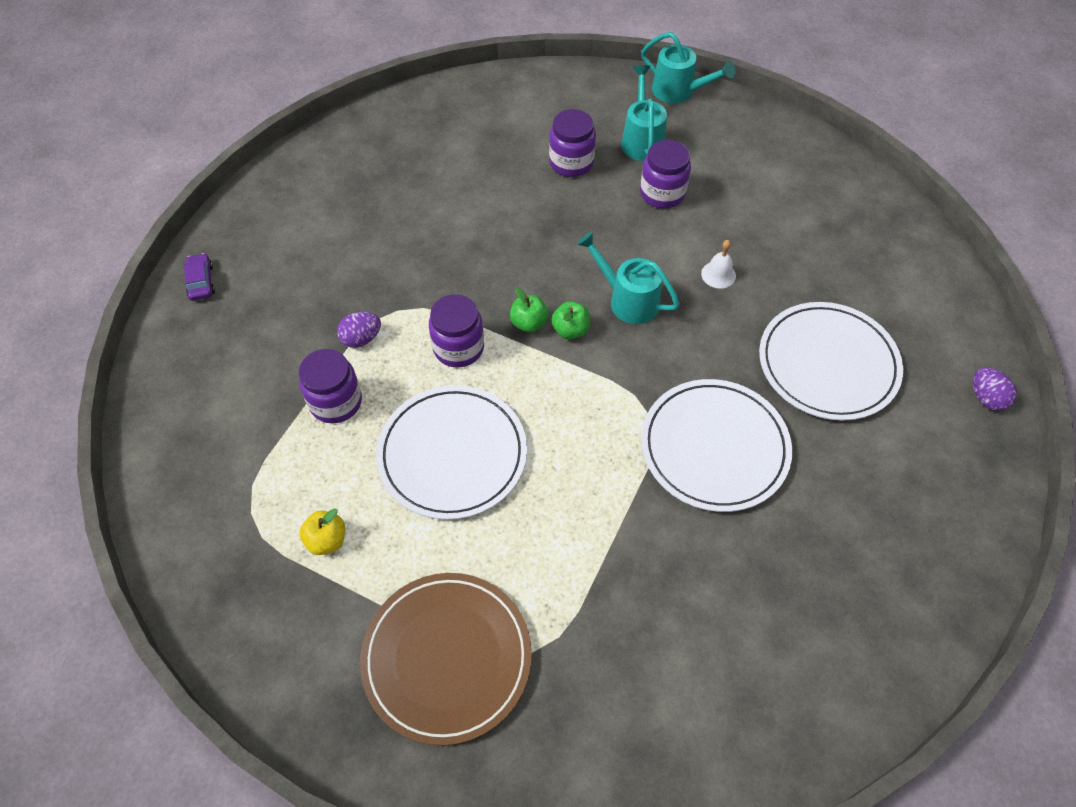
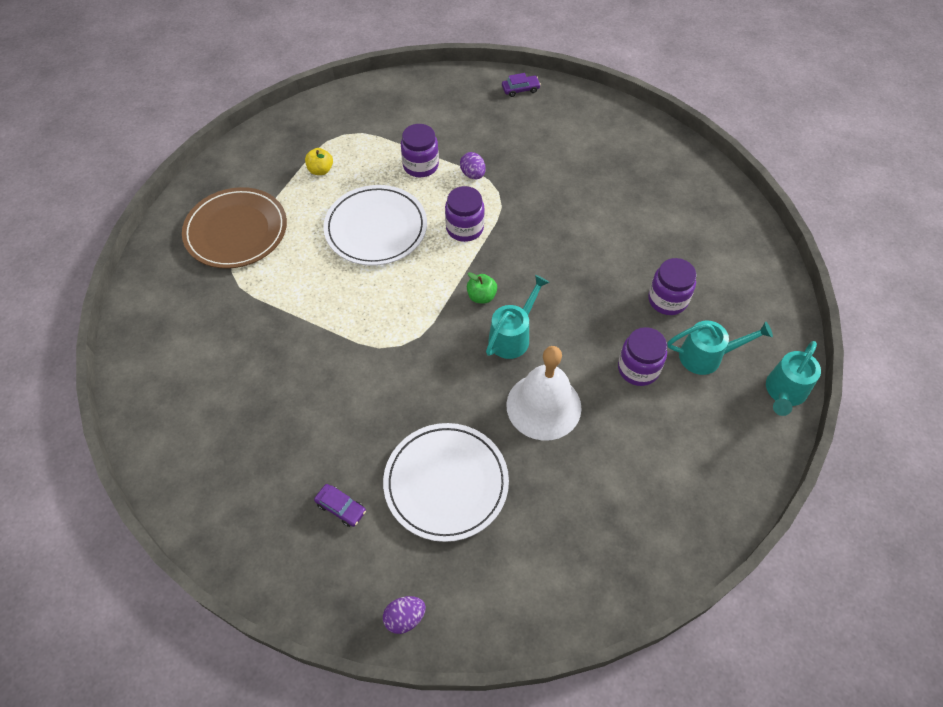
camera: 90 degrees right, 0 degrees up
green apple [510,287,549,332] -> none
white plate [641,379,792,512] -> none
white bell [701,240,736,289] -> white bell [506,346,581,441], size x2.41
none -> purple car [314,484,366,527]

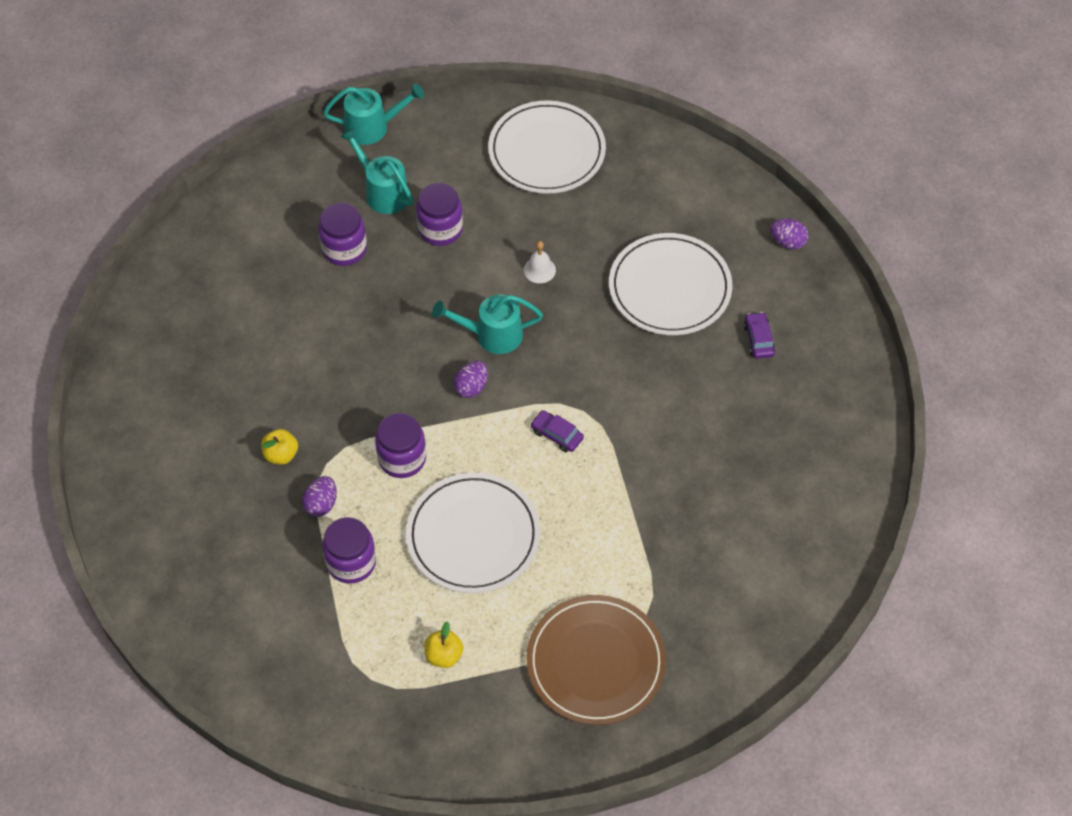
camera: 130 degrees left, 0 degrees up
green apple [467,272,497,303] -> purple egg [453,361,488,398]
purple car [502,73,541,97] -> purple car moved to [530,410,584,452]
white bell [506,346,581,441] -> white bell [524,241,556,283], size x0.41
none -> yellow apple [261,429,298,464]
none -> white plate [488,100,606,194]

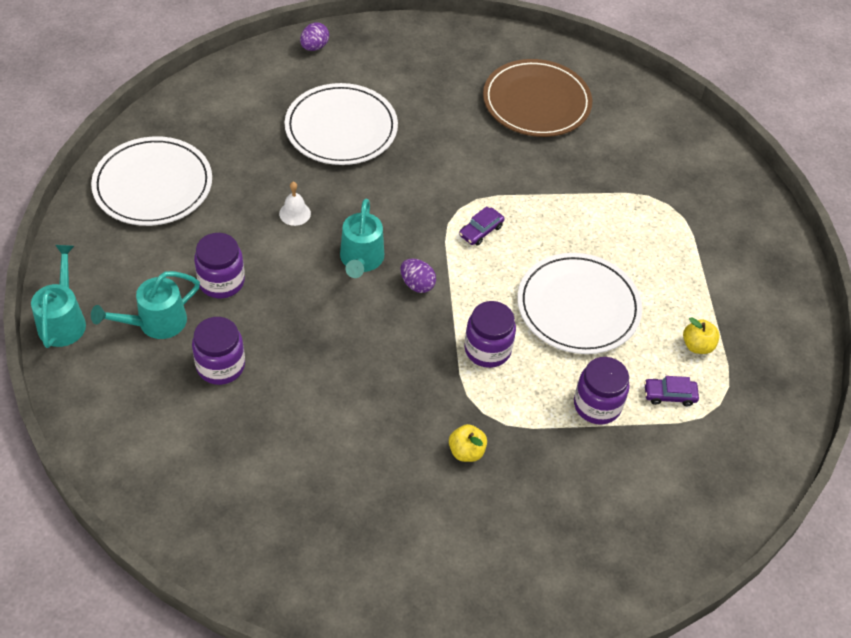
camera: 85 degrees left, 5 degrees down
purple egg [302,476,337,517] -> none
brown plate [527,595,666,725] -> brown plate moved to [483,59,592,137]
purple car [744,312,775,359] -> purple car moved to [644,376,699,406]

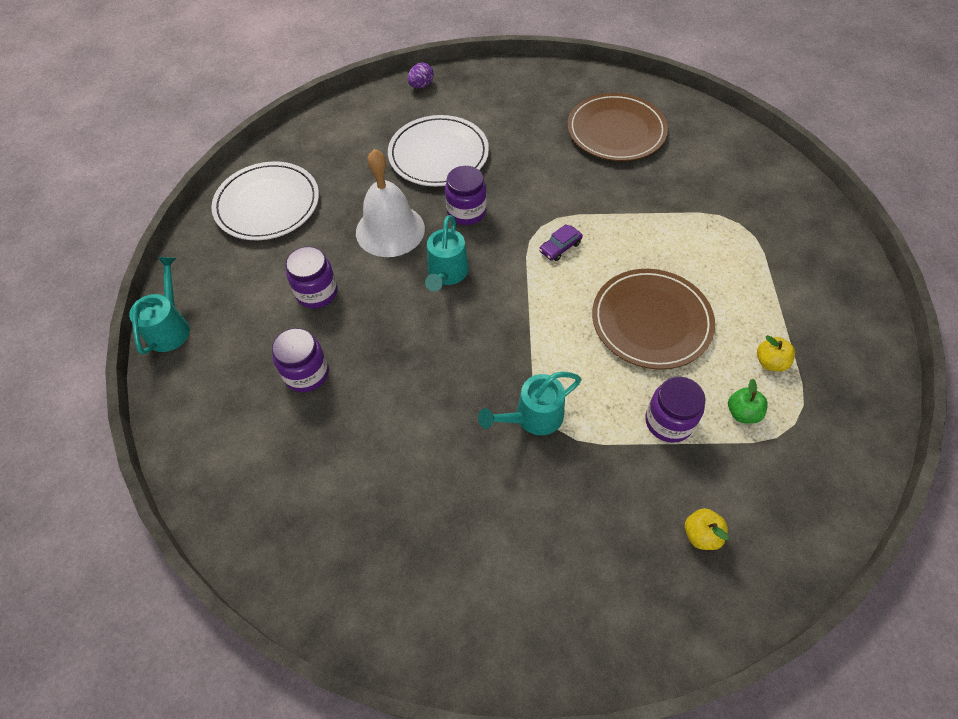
camera: 10 degrees right, 5 degrees up
turquoise watering can [91,271,200,339] -> turquoise watering can moved to [478,372,581,435]
white bell [279,182,311,226] -> white bell [356,149,425,257], size x2.41
purple egg [400,259,436,293] -> none
yellow apple [449,424,487,462] -> yellow apple moved to [685,508,729,550]
purple jar [464,301,516,368] -> purple jar moved to [445,166,487,225]
white plate [517,253,642,354] -> brown plate [592,269,715,369]
purple car [644,376,699,406] -> green apple [728,379,768,424]

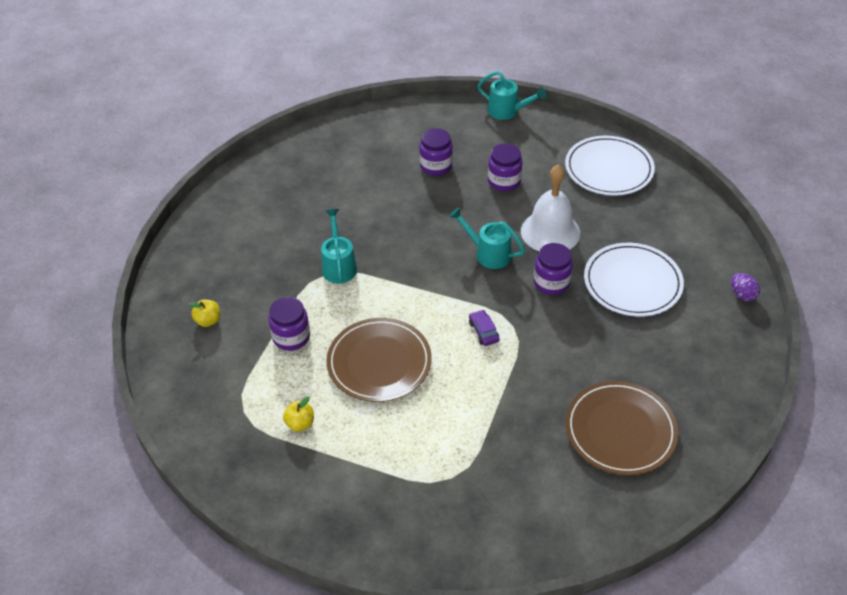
camera: 110 degrees right, 10 degrees down
green apple [728,379,768,424] -> none

